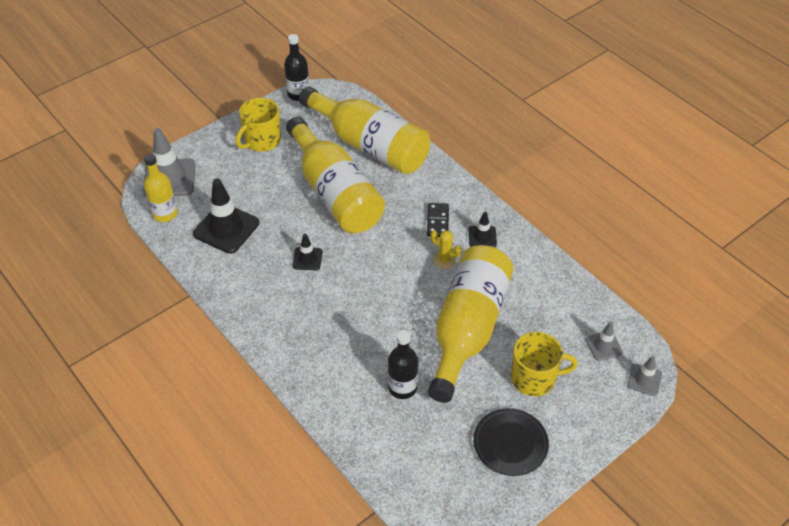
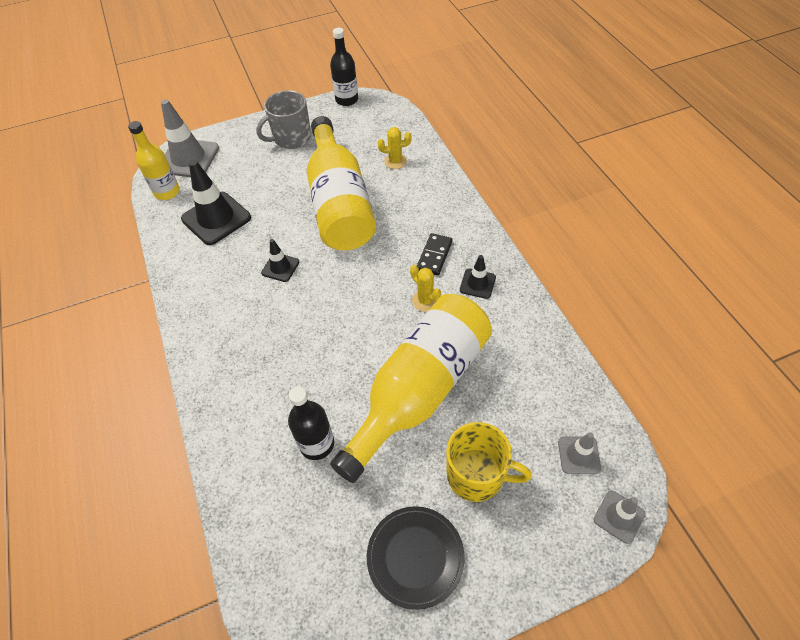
camera: 20 degrees right, 5 degrees up
yellow mug [236,98,281,152] -> grey mug [256,90,311,149]
yellow bottle [299,86,430,174] -> yellow cactus [378,127,412,169]

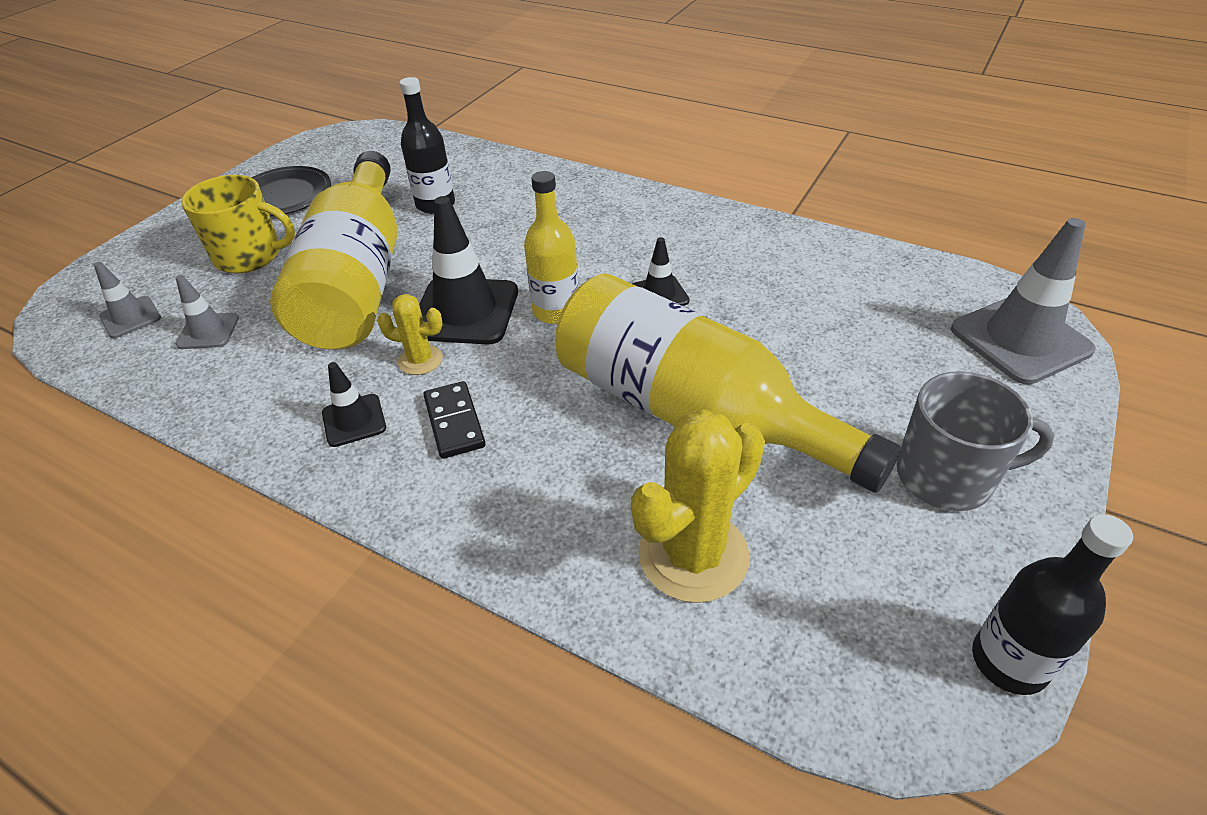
camera: 140 degrees right, 10 degrees down
yellow bottle [128,121,180,200] -> yellow bottle moved to [524,171,579,324]
black traffic cone [181,160,251,245] -> black traffic cone moved to [419,196,518,345]
grey mug [256,90,311,149] -> grey mug turned 75 degrees clockwise [897,371,1055,511]
yellow cactus [378,127,412,169] -> yellow cactus [631,409,765,603], size x1.91
yellow mug [446,422,532,502] -> yellow mug turned 150 degrees counterclockwise [181,175,295,273]
grey traffic cone [594,491,646,544] -> grey traffic cone moved to [176,275,239,349]

